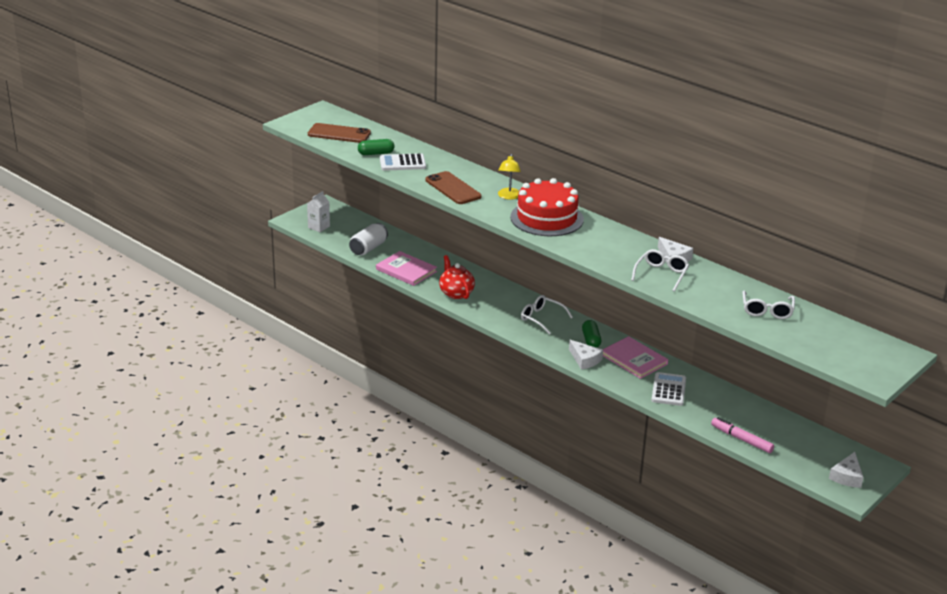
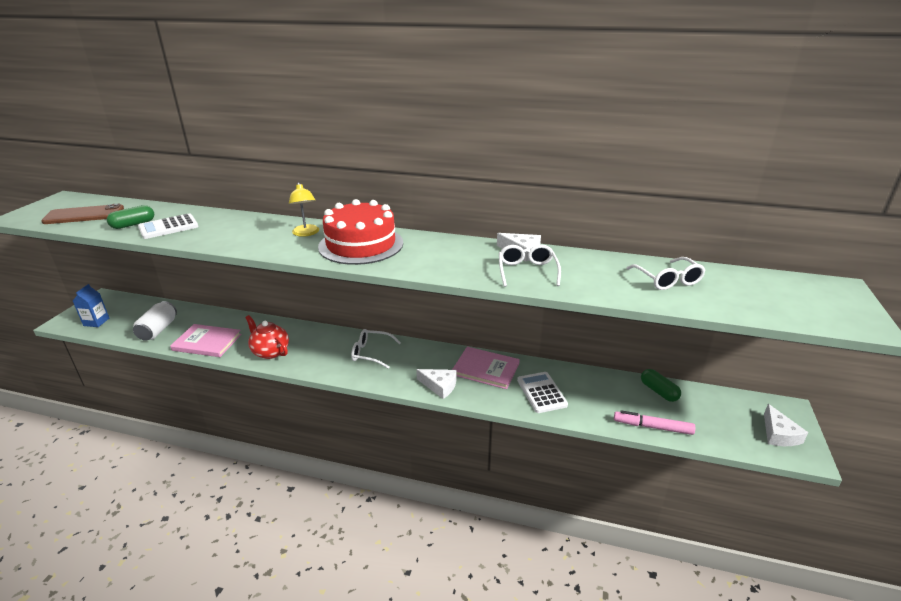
camera: 25 degrees left, 0 degrees up
white carton [307,191,330,232] -> blue carton [73,284,109,327]
brown phone [425,171,482,204] -> none
green capsule [582,320,601,348] -> green capsule moved to [641,369,681,402]

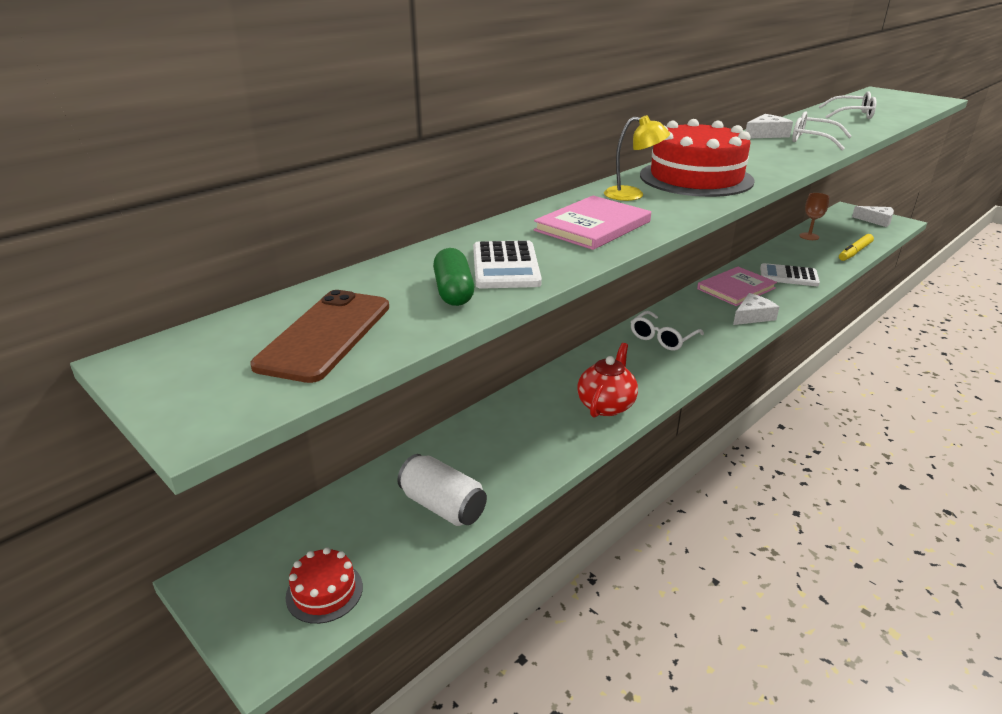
camera: 60 degrees left, 0 degrees up
blue carton [73,284,109,327] -> red cake [286,547,363,624]
pink book [170,324,241,357] -> pink book moved to [534,196,651,250]
red teapot [245,315,289,359] -> red teapot turned 135 degrees clockwise [577,343,638,418]
pink marker [614,410,696,435] -> yellow marker [839,234,874,261]
green capsule [641,369,681,402] -> brown goblet [799,193,829,240]

